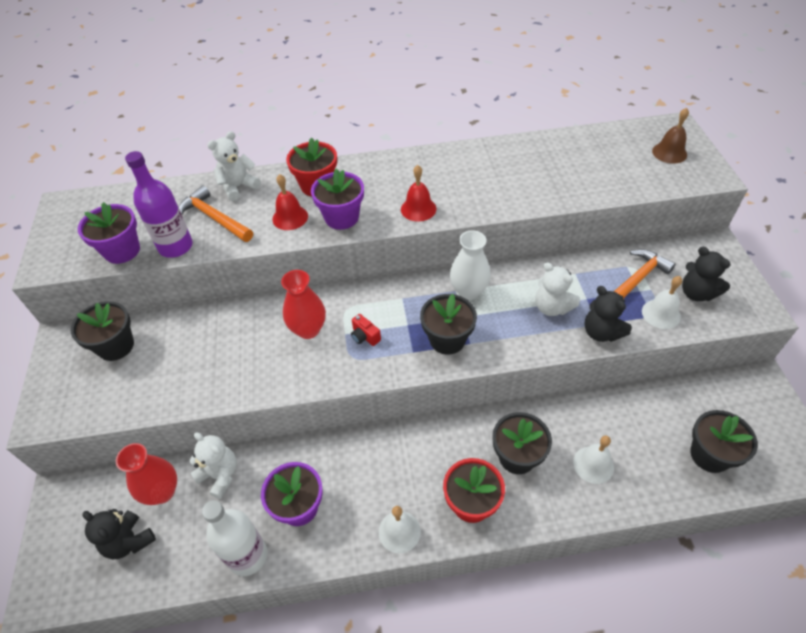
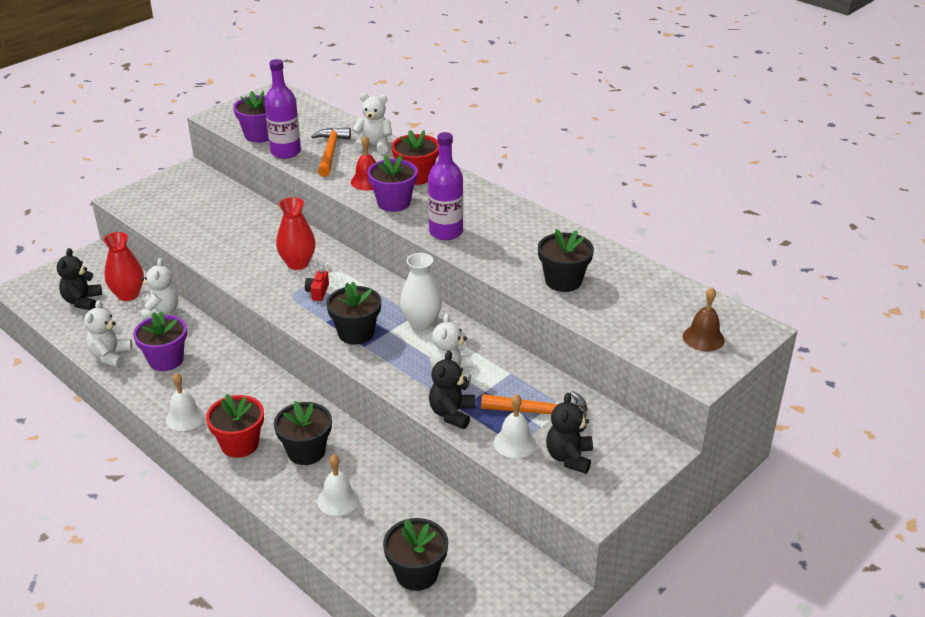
camera: 50 degrees right, 15 degrees down
black flower pot [71,301,134,361] -> black flower pot moved to [538,229,594,292]
white bottle [202,500,268,576] -> white teddy bear [84,300,132,368]
red bell [401,165,436,222] -> purple bottle [428,132,463,240]

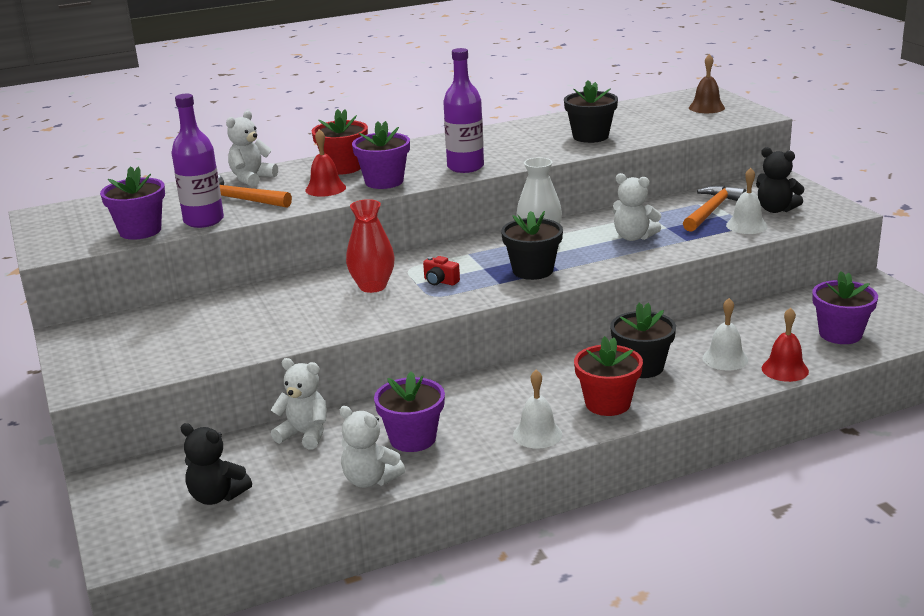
camera: 65 degrees left, 10 degrees down
red vase [103,232,144,301] -> none
black flower pot [383,518,448,591] -> purple flower pot [812,271,878,344]
black teddy bear [429,350,475,429] -> none
none -> red bell [762,308,809,382]

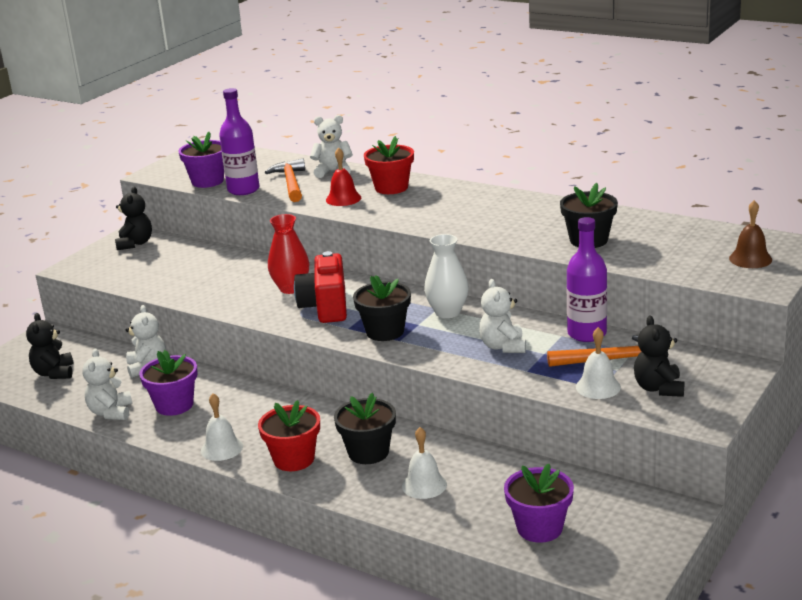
camera: 55 degrees right, 0 degrees up
purple flower pot [352,121,410,189] -> none
red camera [423,256,460,286] -> red camera [294,251,347,323], size x2.30
purple bottle [443,48,484,173] -> purple bottle moved to [567,217,607,342]
red bell [762,308,809,382] -> none
none -> black teddy bear [115,187,152,250]

